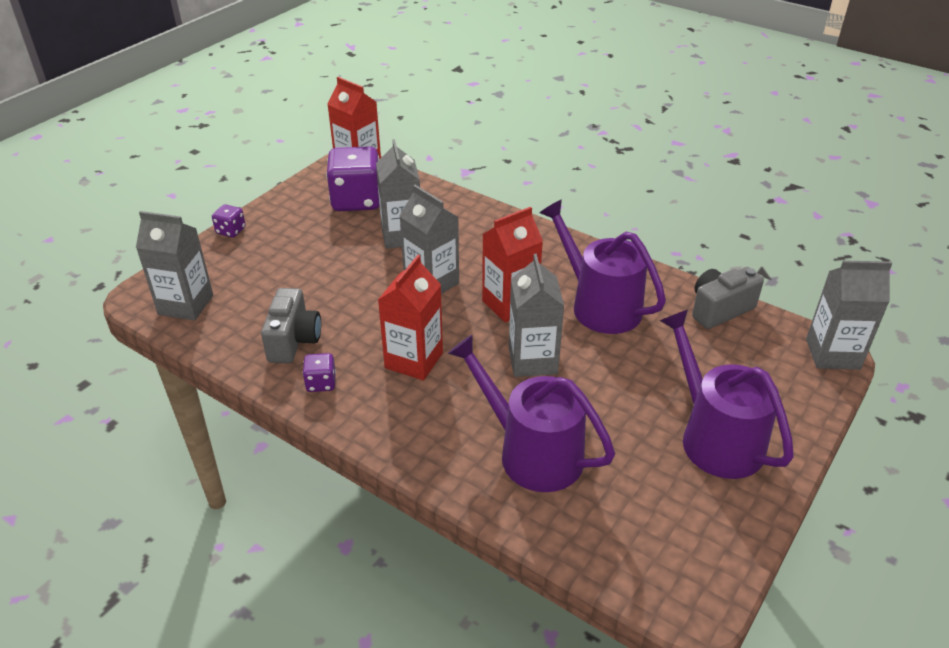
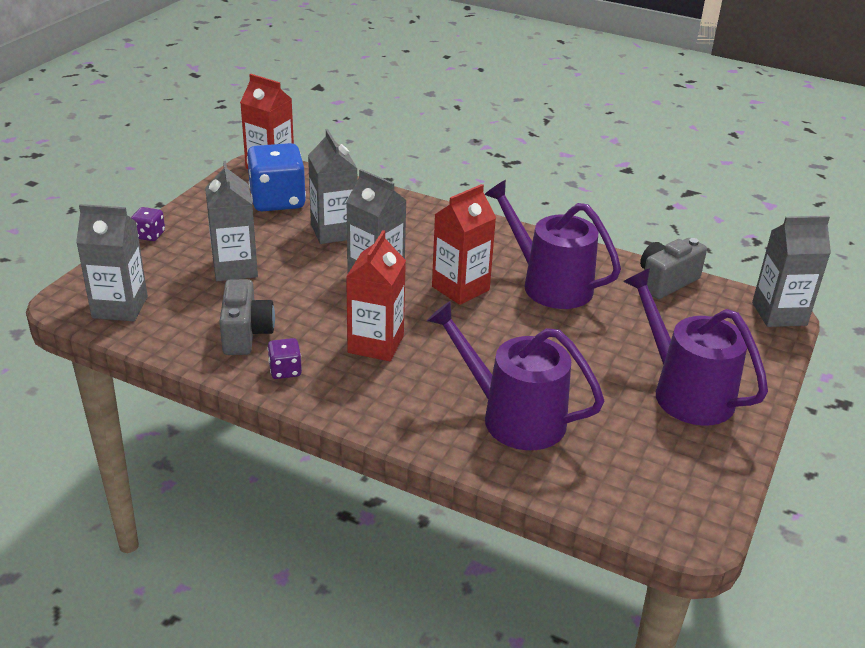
camera: 10 degrees left, 5 degrees down
purple dice [326,146,380,211] -> blue dice [247,143,306,211]
grey carton [509,254,564,377] -> grey carton moved to [205,161,258,281]

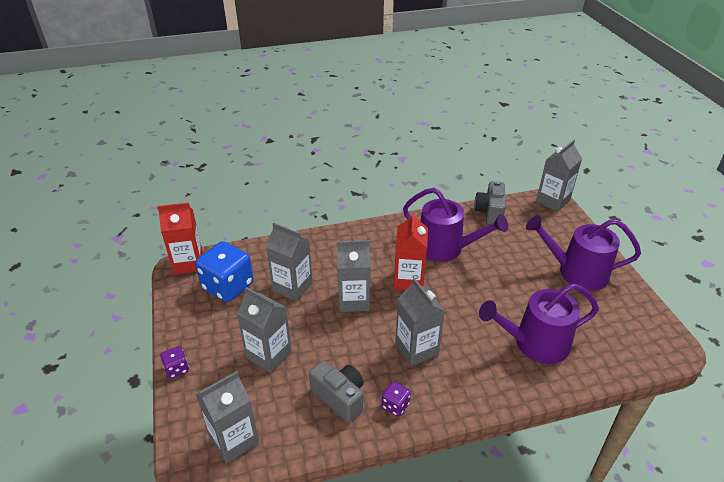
camera: 40 degrees left, 5 degrees up
red carton [346,230,406,361] -> grey carton [395,278,445,366]
purple watering can [485,180,621,309] -> purple watering can turned 150 degrees counterclockwise [403,188,508,262]

